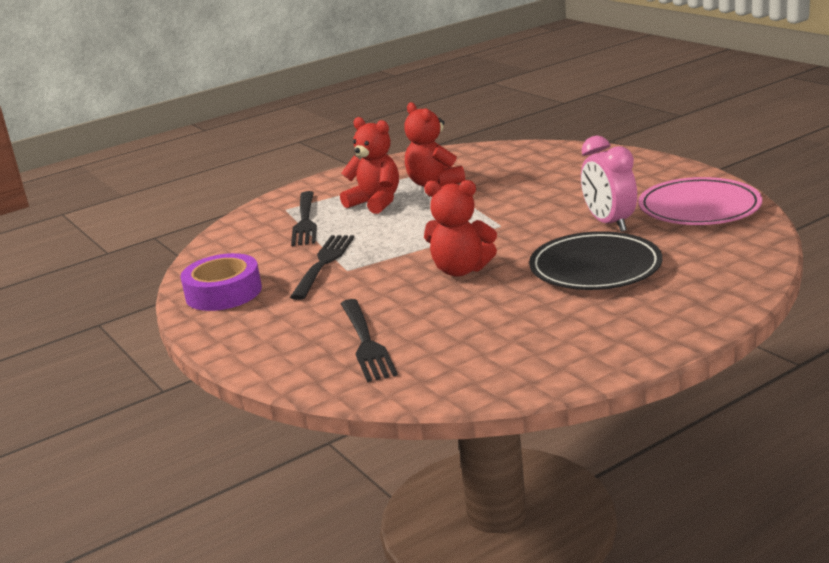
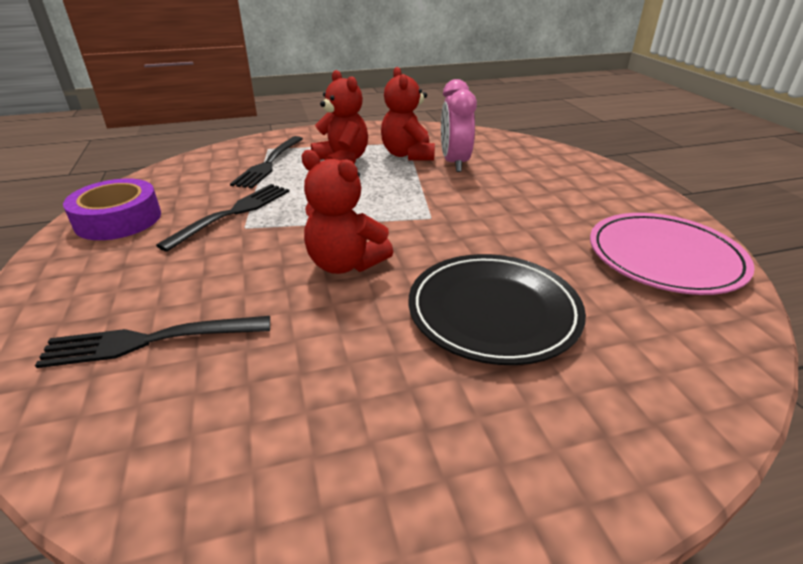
camera: 15 degrees right, 10 degrees up
black fork [341,299,398,382] -> black fork turned 75 degrees clockwise [35,316,270,368]
pink clock [581,135,637,232] -> pink clock moved to [441,79,477,172]

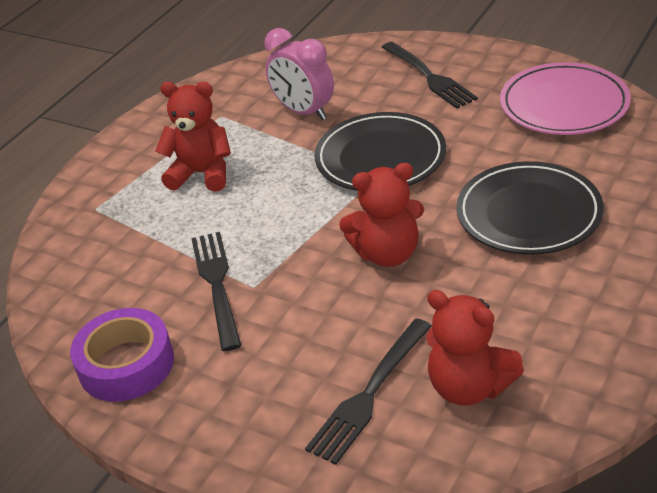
camera: 40 degrees left, 5 degrees up
black fork [230,136,303,189] -> black fork moved to [382,42,478,109]
red teddy bear [381,67,435,161] -> red teddy bear moved to [426,290,524,406]
none -> black plate [314,112,446,191]

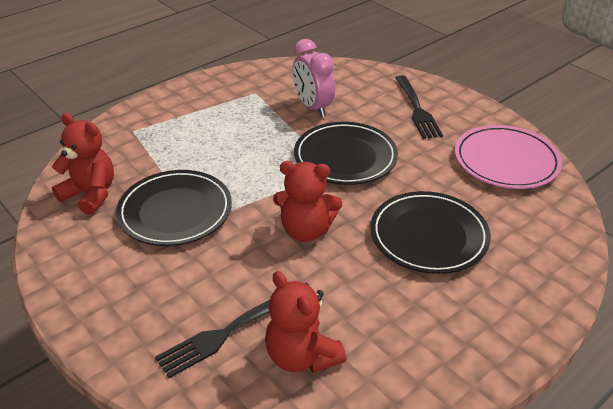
camera: 15 degrees right, 0 degrees up
purple tape [70,308,174,402] -> none
red teddy bear [156,82,231,192] -> red teddy bear moved to [52,113,114,215]
black fork [191,232,242,351] -> black plate [116,170,232,246]

